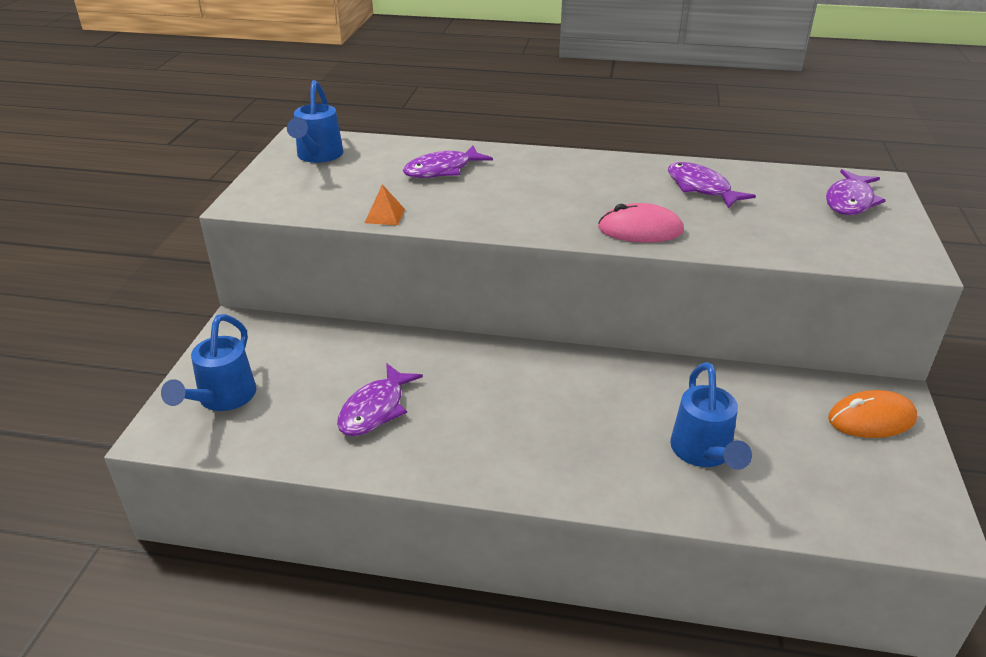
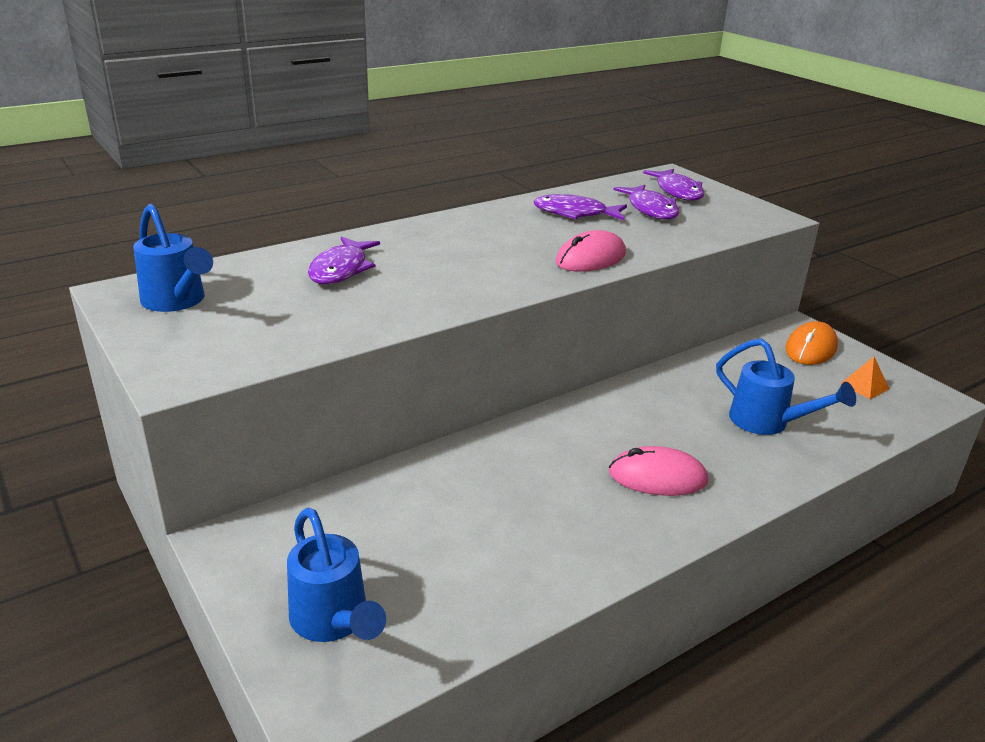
camera: 45 degrees left, 5 degrees down
purple fish [337,363,423,436] -> purple fish moved to [614,185,679,219]
orange pyramid [365,184,405,225] -> orange pyramid moved to [841,357,889,399]
none -> pink mouse [609,446,708,496]

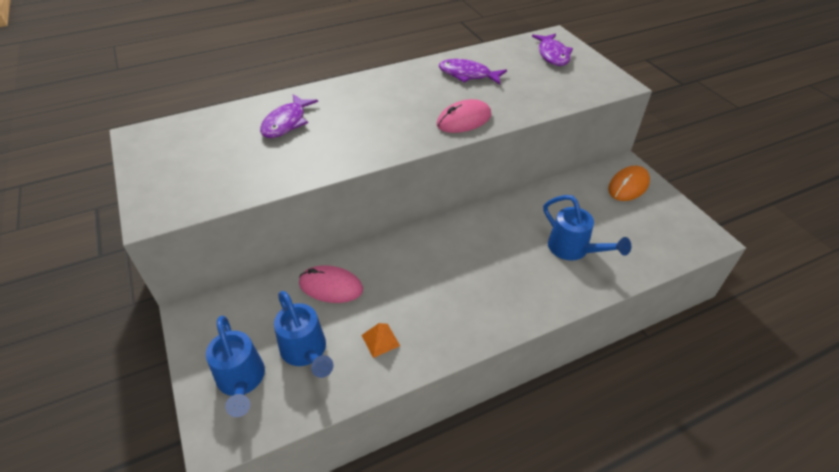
camera: 10 degrees right, 15 degrees up
blue watering can [133,204,213,312] -> blue watering can moved to [274,291,333,378]
pink mouse [609,446,708,496] -> pink mouse moved to [299,266,363,303]
purple fish [614,185,679,219] -> none
orange pyramid [841,357,889,399] -> orange pyramid moved to [361,323,400,358]

